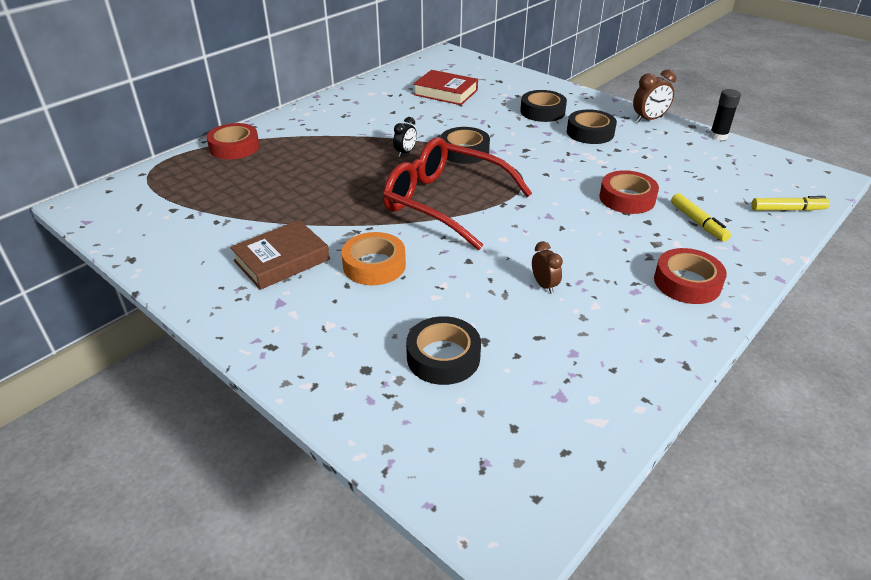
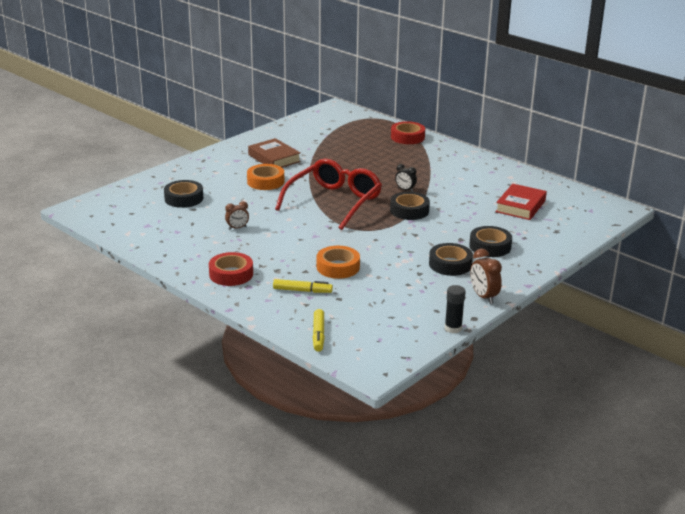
camera: 90 degrees right, 10 degrees down
red tape [599,170,659,214] -> orange tape [317,246,360,279]
yellow marker [671,193,731,242] -> yellow marker turned 150 degrees counterclockwise [273,279,333,293]

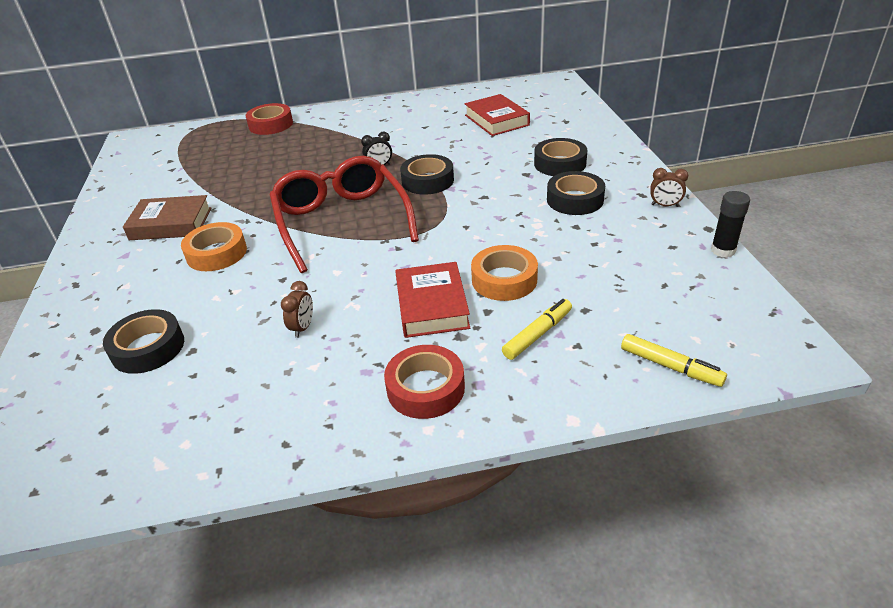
camera: 50 degrees left, 10 degrees up
brown clock [470,249,502,304] -> brown clock [650,168,688,207], size x0.65
none -> red book [395,262,470,338]

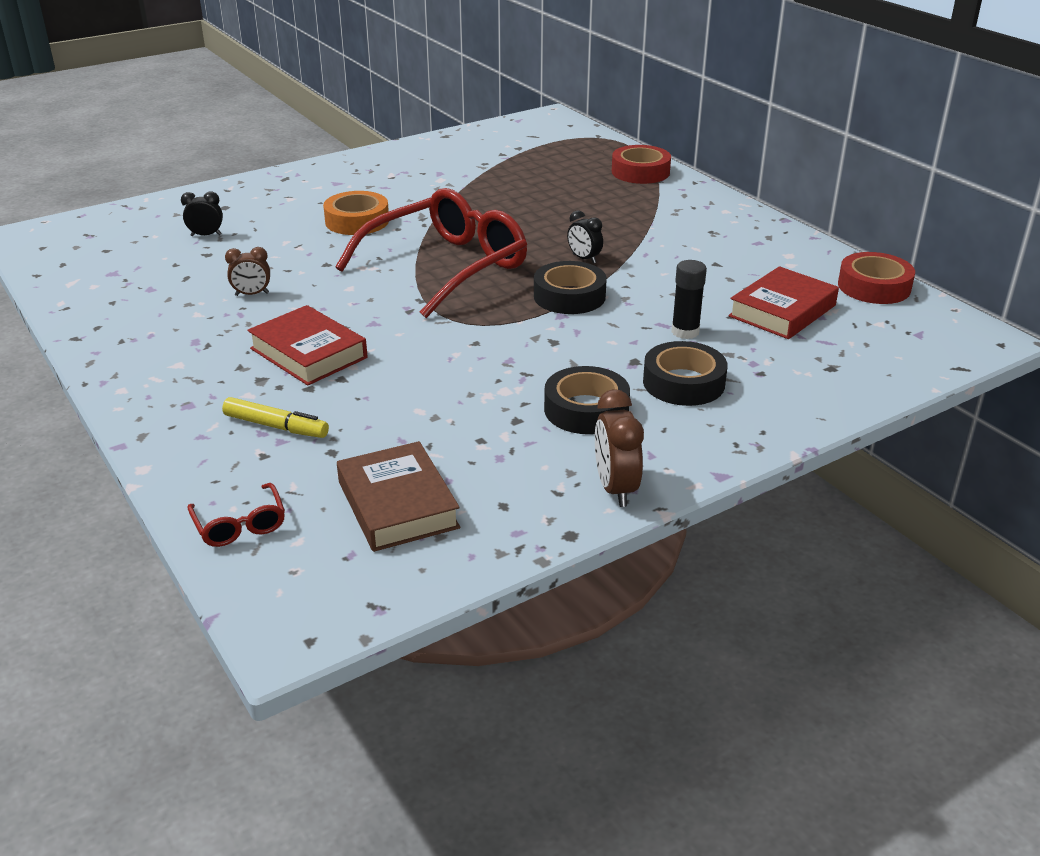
camera: 65 degrees right, 5 degrees down
black tape [103,309,184,374] -> black clock [181,191,223,236]
brown book [123,195,211,240] -> brown book moved to [337,441,460,552]
red tape [384,345,465,419] -> red tape moved to [838,252,915,304]
red book [395,262,470,338] -> red book turned 75 degrees clockwise [247,305,367,386]
orange tape [471,245,538,301] -> none
yellow marker [621,334,727,387] -> red glasses [187,483,285,547]
brown clock [650,168,688,207] -> brown clock [595,389,644,507], size x1.53
black glue stick [711,191,750,257] -> black glue stick moved to [671,260,707,339]

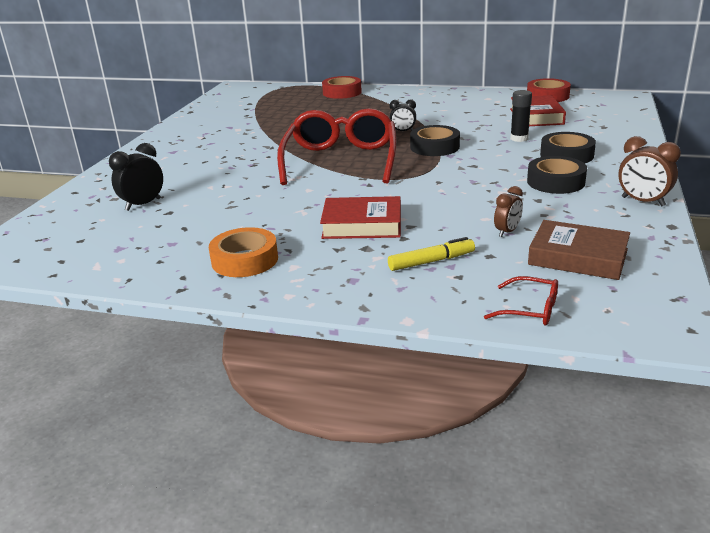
camera: 40 degrees left, 5 degrees down
black clock [181,191,223,236] -> black clock [109,143,163,211], size x1.53
brown clock [225,247,270,296] -> brown clock moved to [494,186,523,237]
orange tape [323,191,389,235] -> orange tape moved to [209,227,278,277]

